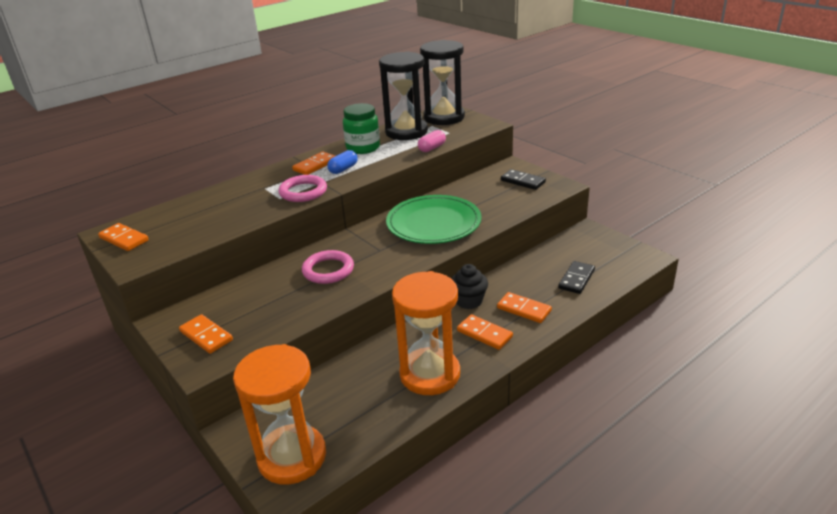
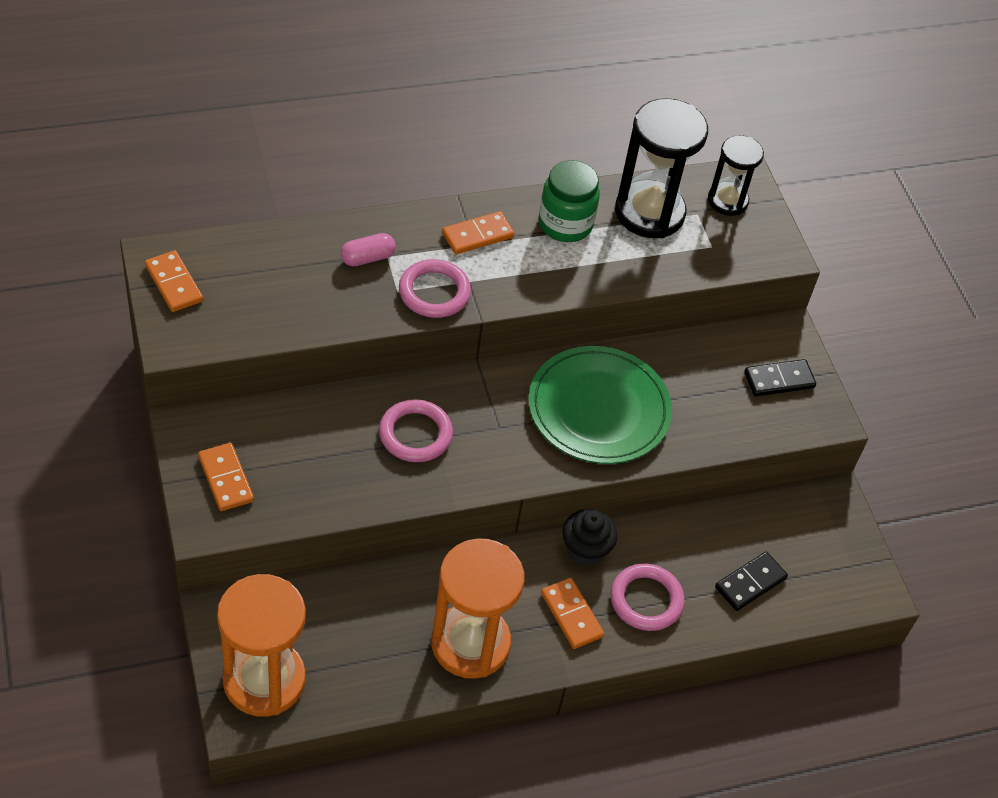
camera: 15 degrees right, 20 degrees up
blue capsule [327,150,358,174] -> none
pink capsule [418,130,446,152] -> pink capsule moved to [341,233,396,266]
black hourglass [420,40,465,125] -> black hourglass [708,135,764,216], size x0.59
orange domino [497,292,552,323] -> pink ring [611,564,685,631]
black domino [501,169,546,190] -> black domino turned 75 degrees counterclockwise [744,359,816,396]

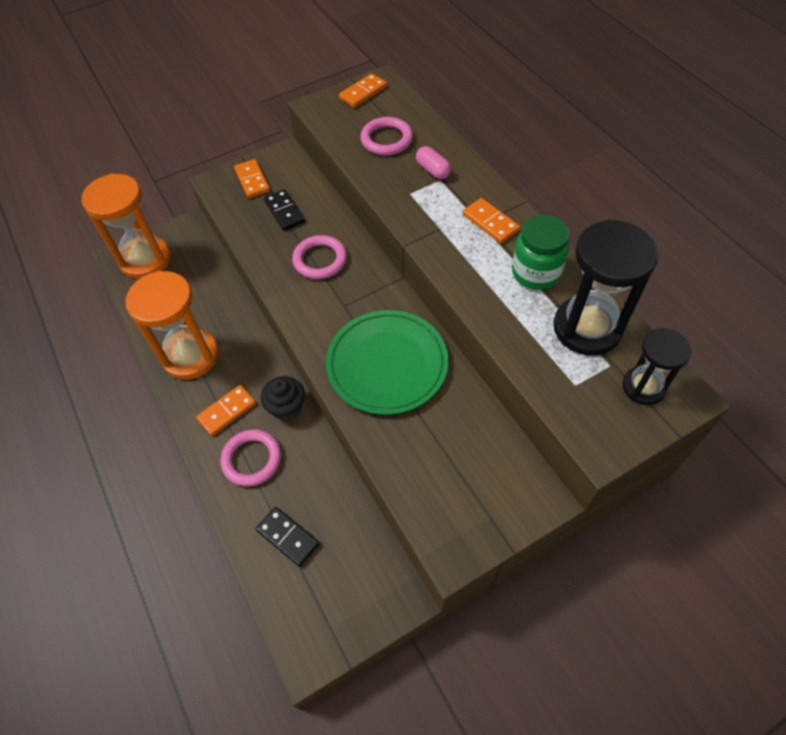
camera: 85 degrees right, 5 degrees up
orange domino [198,443,254,511] -> orange domino turned 75 degrees counterclockwise [234,159,270,198]
pink ring [399,259,471,318] -> pink ring moved to [360,117,413,155]
black domino [744,359,816,396] -> black domino moved to [264,189,305,231]

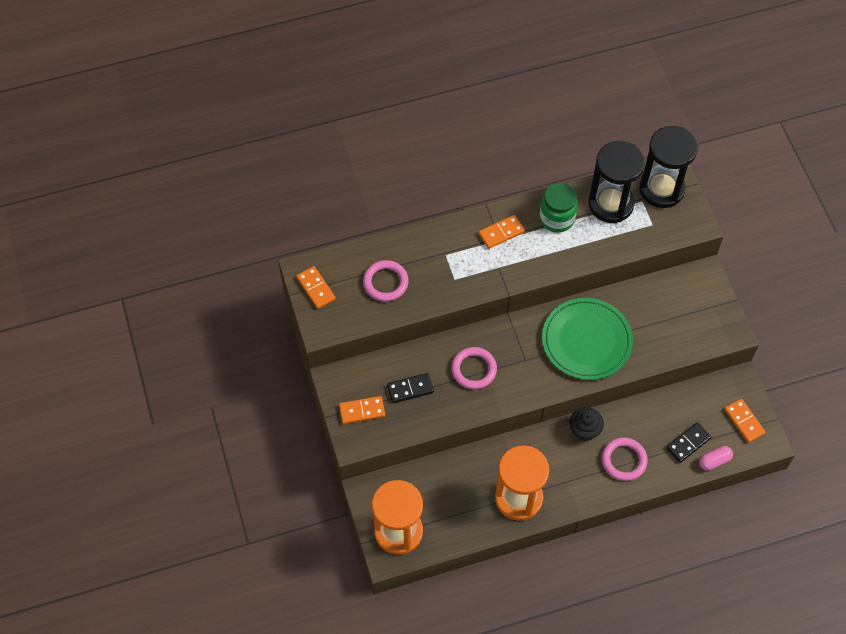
camera: 80 degrees left, 5 degrees up
orange domino [196,385,256,436] -> orange domino moved to [724,399,766,443]
pink capsule [416,146,451,179] -> pink capsule moved to [699,446,733,471]
black hourglass [622,328,692,405] -> black hourglass [639,126,698,208], size x1.69

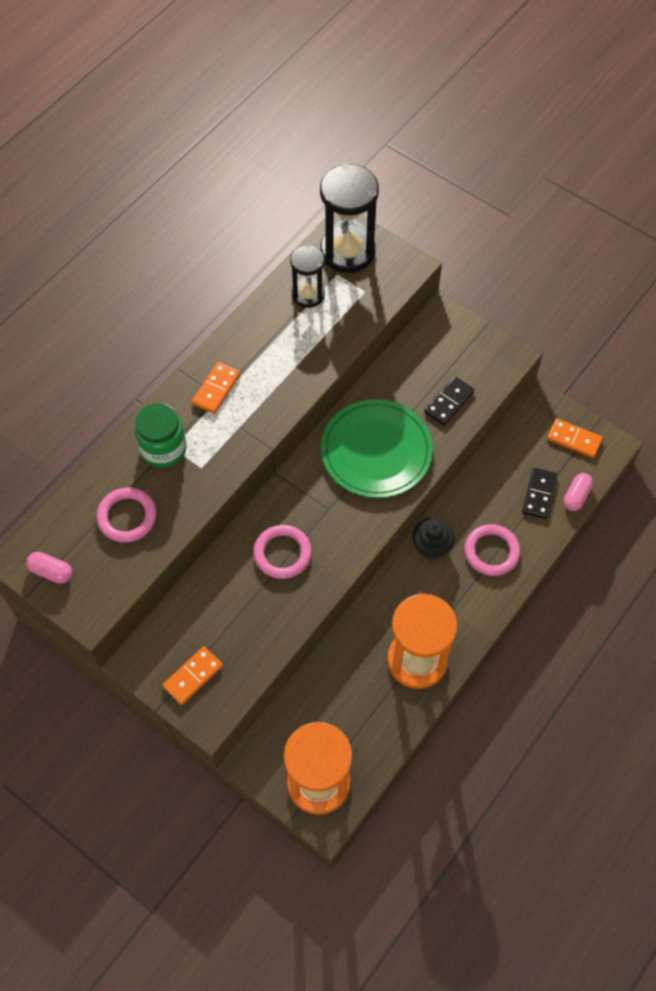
camera: 35 degrees left, 0 degrees up
orange domino [296,266,336,309] -> pink capsule [26,552,72,584]
black domino [387,373,434,403] -> black domino moved to [424,377,474,425]
green jar [539,183,578,233] -> green jar moved to [135,403,187,468]
black hourglass [588,141,645,223] -> black hourglass [290,245,325,308], size x0.59

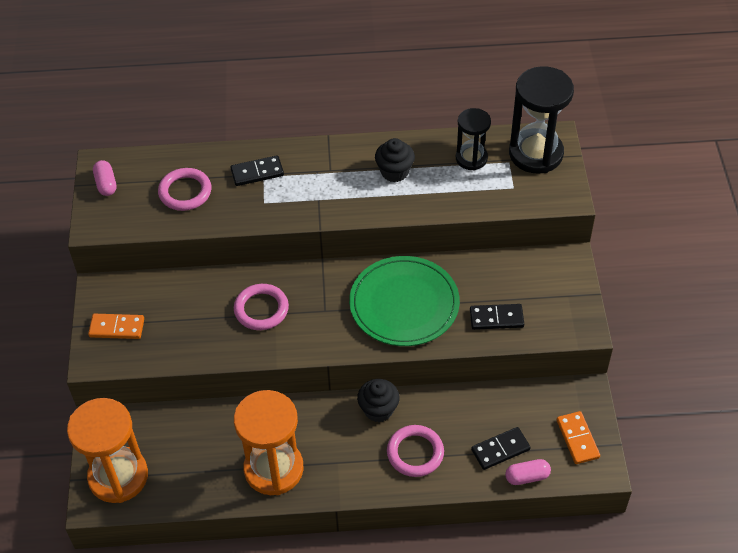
camera: 50 degrees right, 10 degrees down
green jar [135,403,187,468] -> black domino [230,155,284,186]
orange domino [192,362,240,414] -> none
none -> black cupcake [375,138,415,182]

